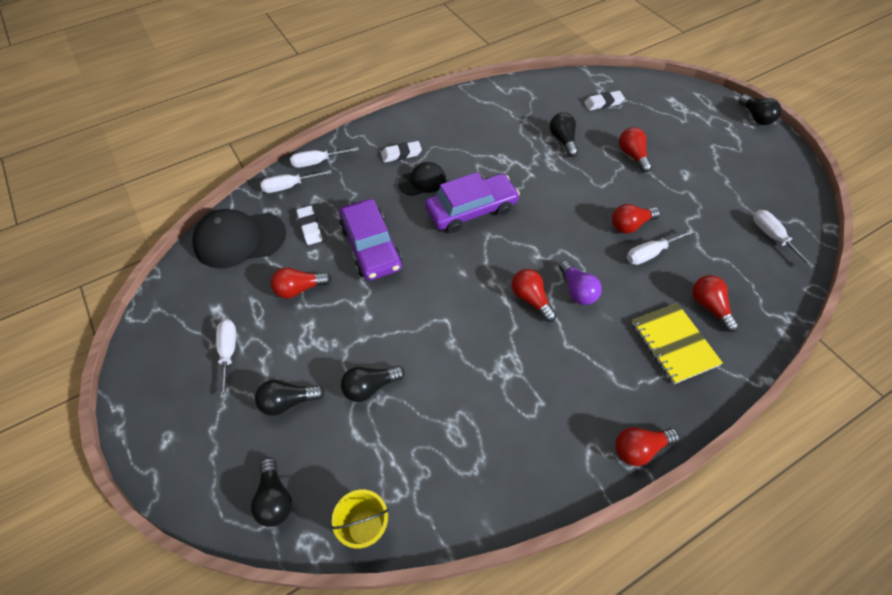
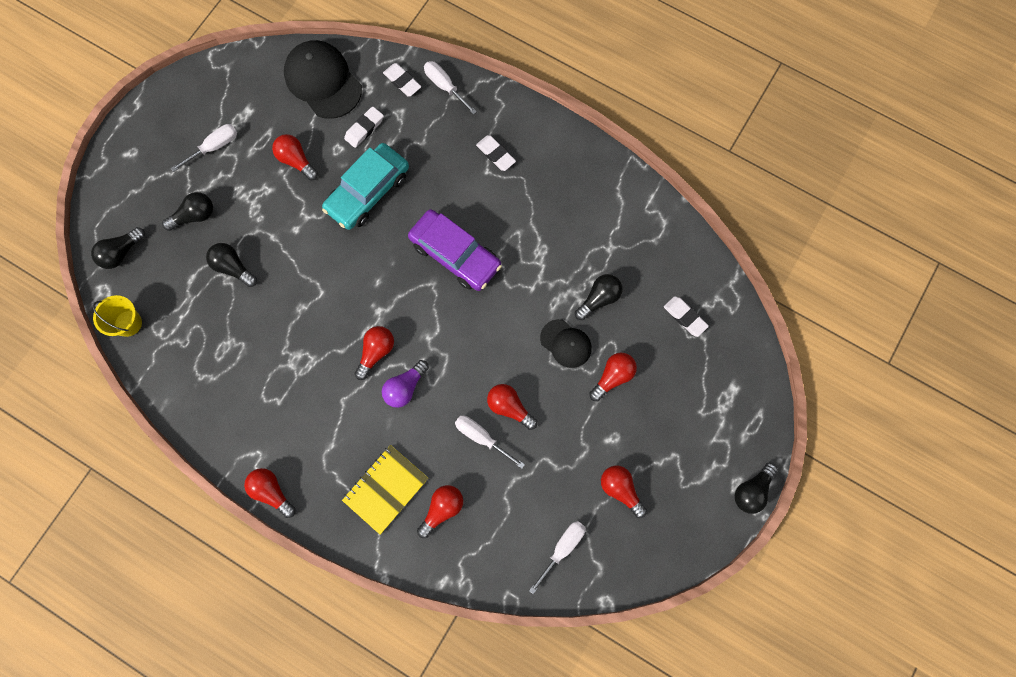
camera: 60 degrees right, 20 degrees up
black light bulb [255,380,325,416] -> black light bulb turned 105 degrees clockwise [162,192,213,231]
white screwdriver [260,170,332,193] -> white eraser [383,63,421,96]
purple car [339,199,402,281] -> turquoise car [322,143,409,230]
black cap [398,162,446,196] -> black cap moved to [540,319,592,368]
none -> red light bulb [601,466,647,518]

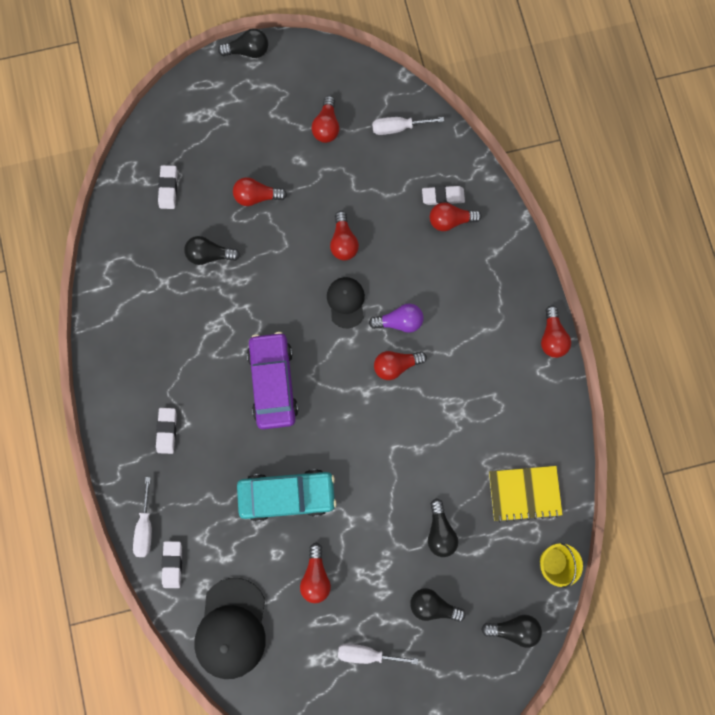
camera: 135 degrees left, 5 degrees up
yellow notebook [342,445,429,535] -> yellow notebook moved to [489,466,563,522]
white eraser [344,106,384,148] -> white eraser moved to [422,186,465,205]
white screwdriver [455,415,525,469] -> none
black cap [540,319,592,368] -> black cap moved to [327,277,365,328]

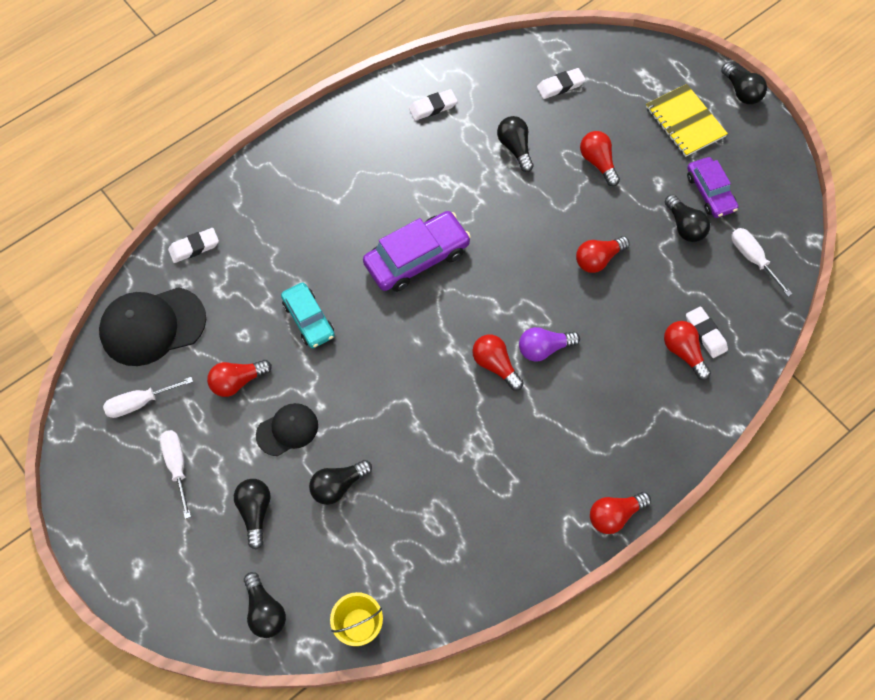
camera: 65 degrees right, 15 degrees down
white screwdriver [133,477,152,557] -> white screwdriver moved to [103,377,193,418]
white eraser [156,408,177,454] -> white eraser moved to [409,89,457,121]
turquoise car [237,469,337,521] -> turquoise car [281,282,335,348], size x0.64
red light bulb [311,96,339,143] -> purple car [687,157,738,218]
black cap [327,277,365,328] -> black cap moved to [256,403,318,456]
purple light bulb [369,303,424,333] -> purple light bulb turned 105 degrees clockwise [519,327,580,362]
yellow notebook [489,466,563,522] -> yellow notebook moved to [646,84,728,157]
none -> black light bulb [665,194,710,242]

